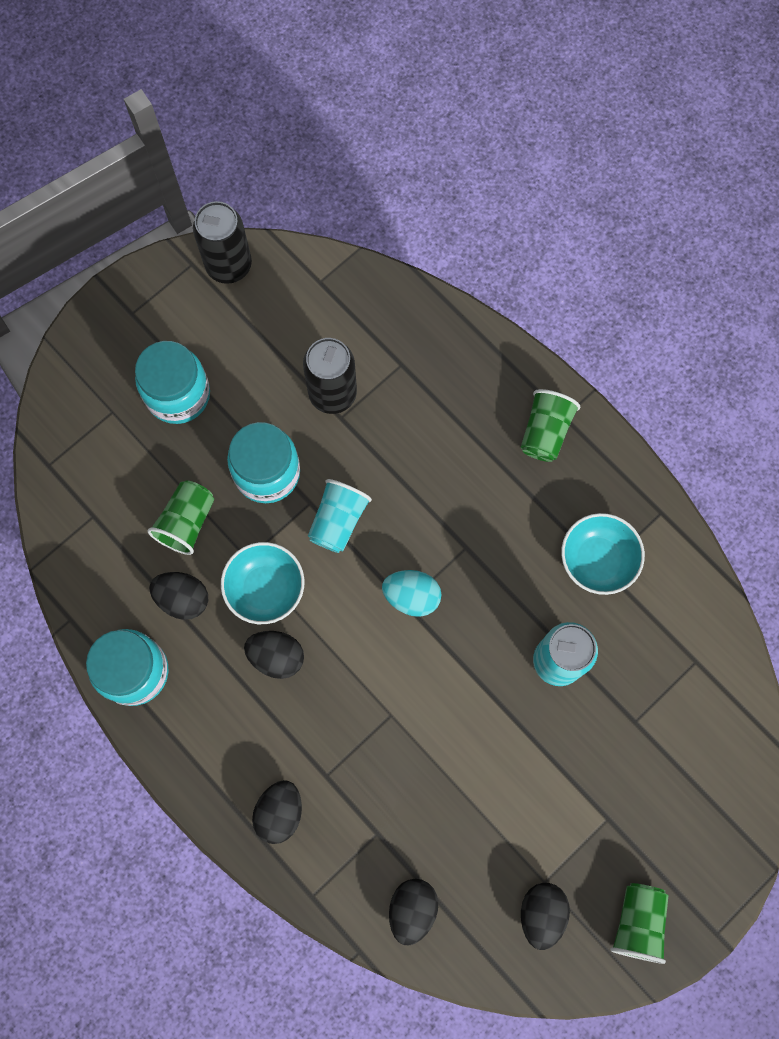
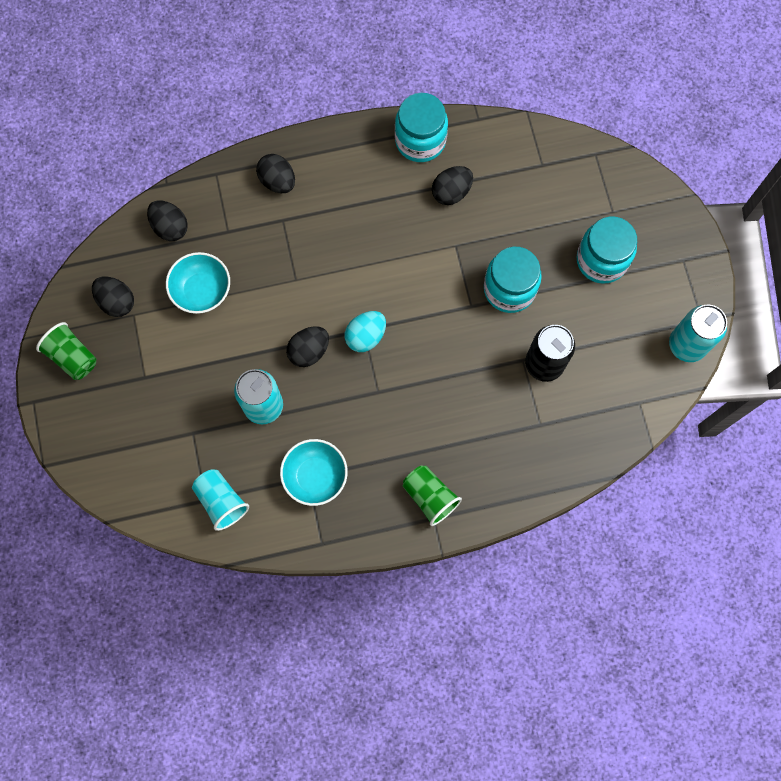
camera: 120 degrees right, 0 degrees up
green cup [147,480,214,555] -> none
black can [193,201,252,284] -> turquoise can [669,305,727,362]
turquoise bowl [221,542,304,624] -> turquoise bowl moved to [166,252,230,314]
black egg [244,631,304,679] -> black egg moved to [286,326,329,367]
turquoise cup [308,479,372,553] -> turquoise cup moved to [192,469,249,531]

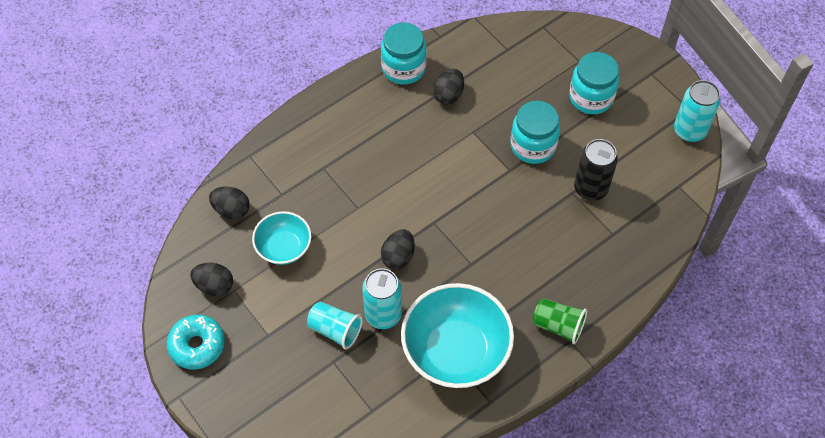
camera: 25 degrees left, 15 degrees down
green cup [36,322,97,380] -> turquoise donut [166,315,225,370]
turquoise cup [192,469,249,531] -> turquoise cup moved to [307,302,363,349]
black egg [256,154,295,193] -> none
turquoise bowl [280,439,348,506] -> turquoise bowl [401,283,514,388], size x1.79
turquoise egg [345,311,386,352] -> none

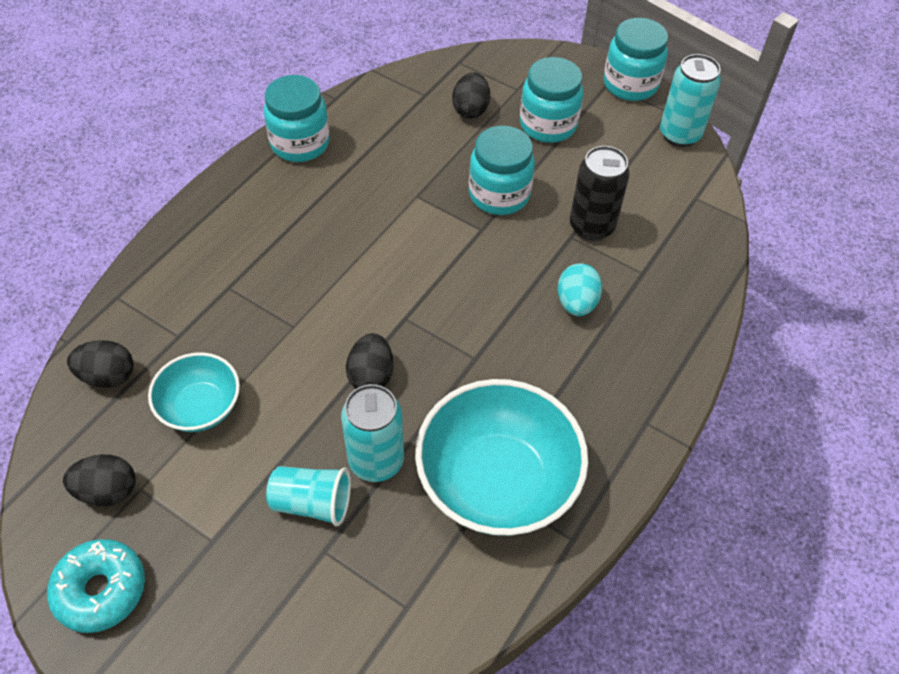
camera: 20 degrees left, 5 degrees down
black egg [433,69,464,105] -> black egg moved to [452,72,490,119]
green cup [532,298,587,344] -> none
none -> turquoise egg [558,264,602,316]
none -> turquoise jar [604,18,668,101]

